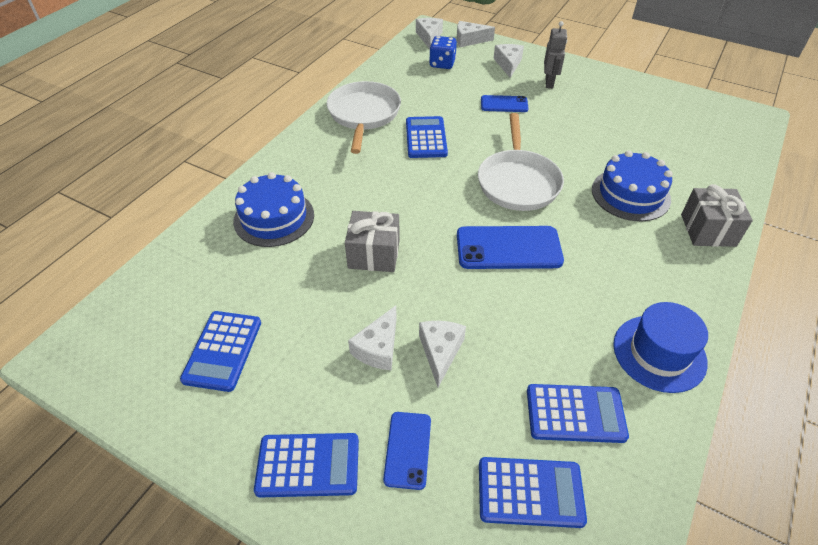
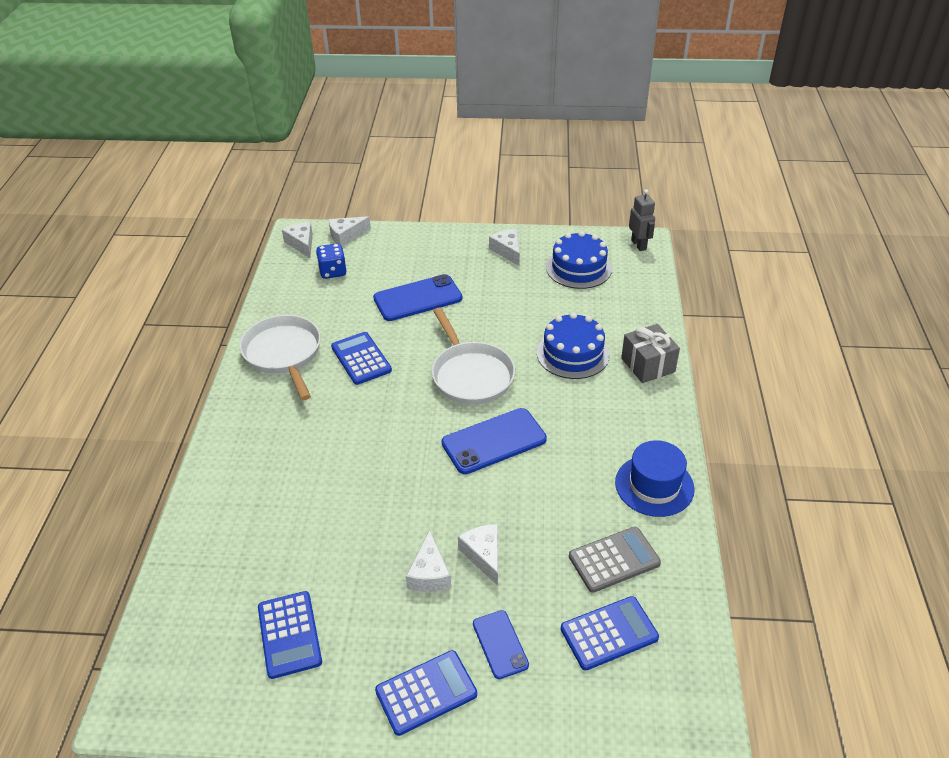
camera: 25 degrees left, 5 degrees down
blue cake [233,172,314,247] -> blue cake moved to [546,231,612,289]
grey gift [345,211,400,272] -> none
blue phone [481,95,529,112] -> blue phone [373,274,462,321], size x1.71
white cheese [493,44,524,78] -> white cheese moved to [489,229,520,266]
blue calculator [527,384,629,443] -> grey calculator [569,527,661,593]
grey robot [544,21,567,88] -> grey robot moved to [629,189,655,251]

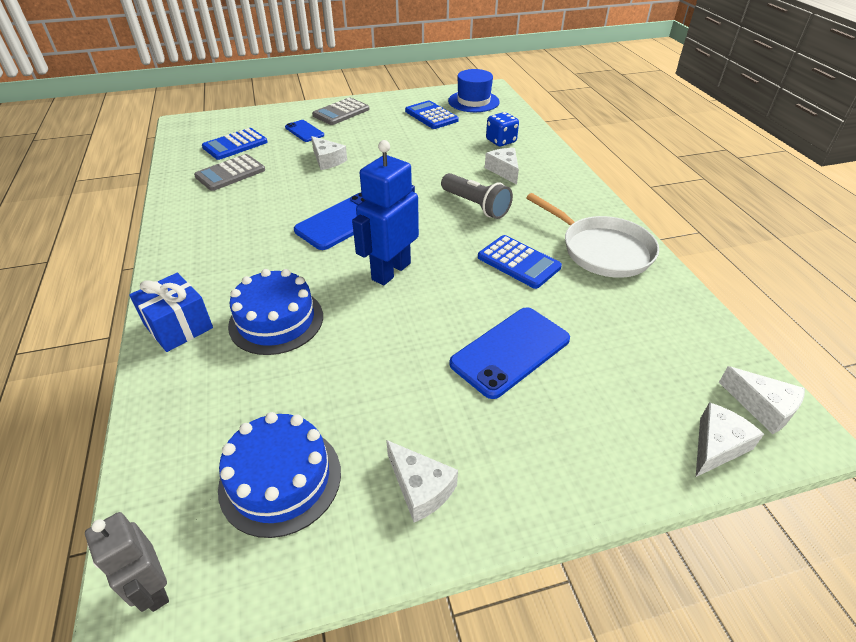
camera: 160 degrees right, 0 degrees up
blue dice [316,243,346,279] -> blue dice moved to [486,112,519,146]
blue calculator [375,650,477,736] -> grey calculator [312,98,370,125]
white cheese [406,530,451,592] -> white cheese moved to [485,148,519,185]
white pan [432,308,515,405] -> blue robot [352,140,419,285]
blue hat [615,440,695,517] -> blue hat moved to [448,69,500,112]
grey gift [621,324,680,383] -> blue gift [129,273,213,352]
none -> grey flashlight [441,173,513,219]

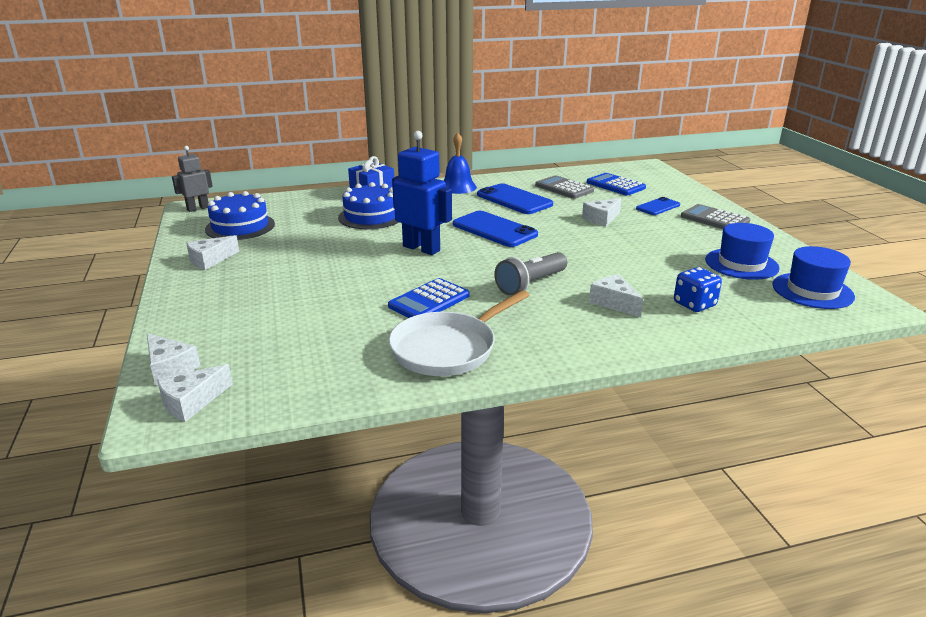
camera: 90 degrees right, 15 degrees down
blue calculator [405,100,459,129] -> blue hat [705,223,780,280]
blue phone [449,307,570,399] -> blue phone moved to [477,183,553,214]
white cheese [485,148,519,185] -> white cheese turned 105 degrees counterclockwise [589,274,643,317]
none -> blue bell [444,133,477,194]

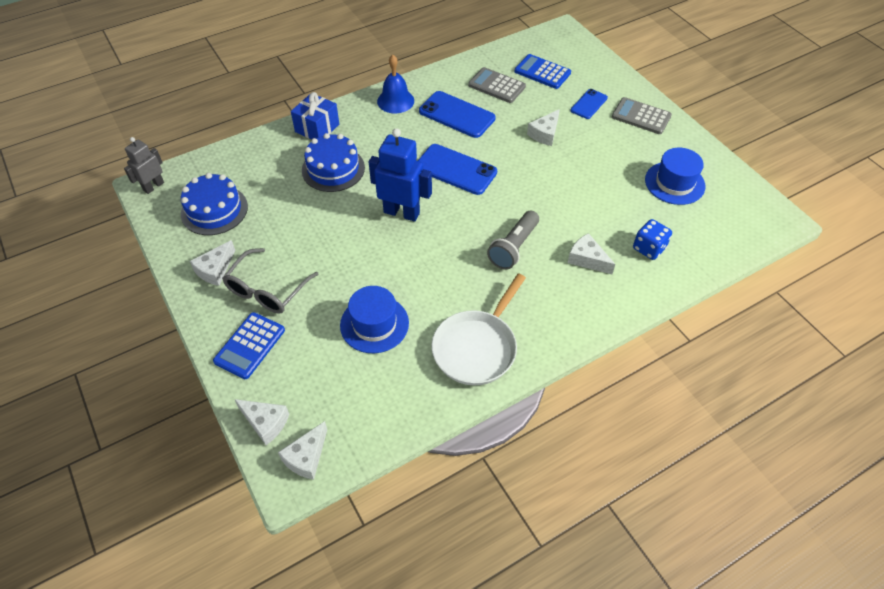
camera: 15 degrees left, 25 degrees up
blue calculator [388,278,470,318] -> blue calculator moved to [213,312,285,379]
blue hat [772,246,855,309] -> blue hat moved to [340,286,409,353]
none -> grey glasses [222,248,318,314]

